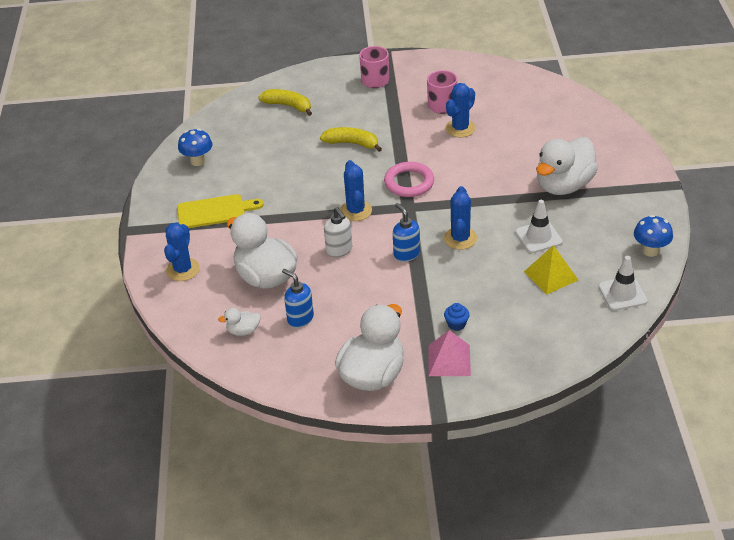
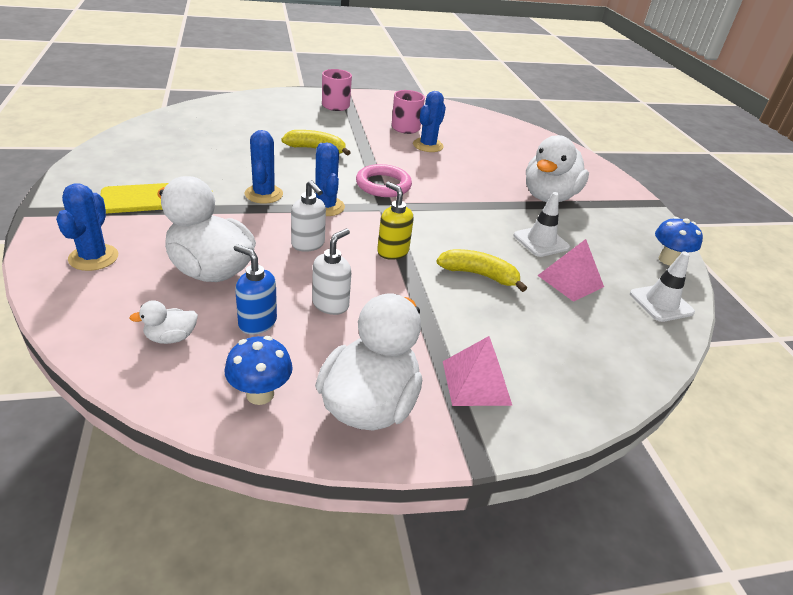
camera: 15 degrees left, 5 degrees down
blue mushroom [178,129,212,166] -> blue mushroom moved to [225,336,293,405]
yellow banana [258,89,312,116] -> yellow banana moved to [436,249,527,292]
blue soap dispenser [393,203,420,262] -> yellow soap dispenser [377,182,414,260]
blue cactus [444,186,477,250] -> blue cactus moved to [245,130,283,204]
blue cupcake [444,303,470,331] -> none
yellow pyramid [524,245,578,295] -> pink pyramid [537,239,604,302]
none -> white soap dispenser [312,228,351,315]

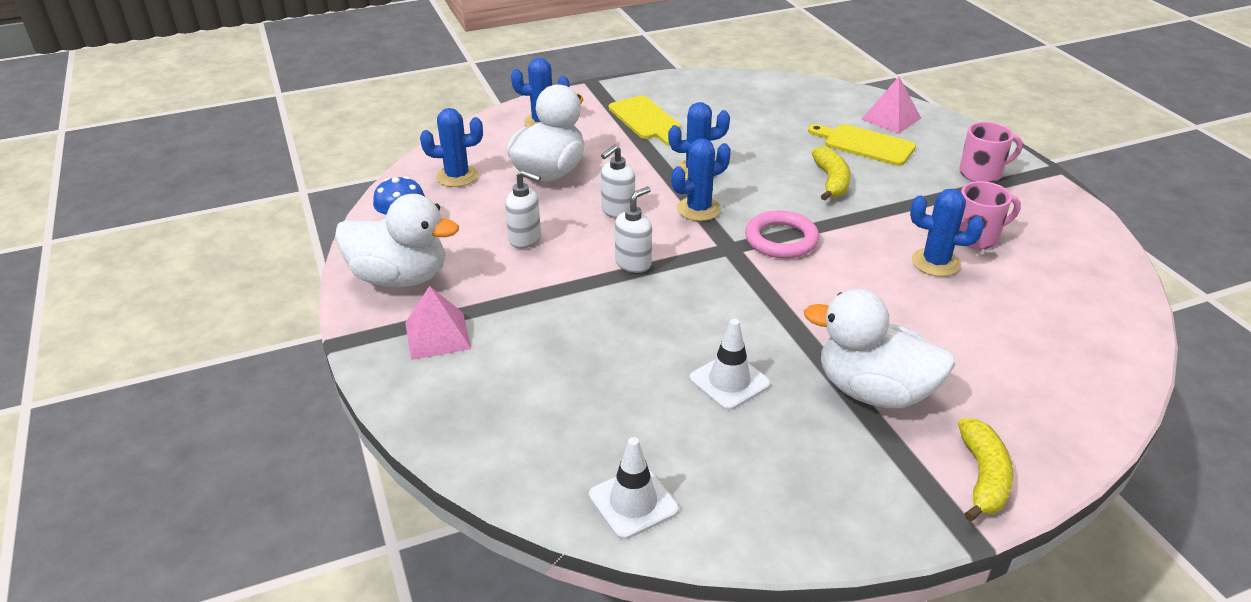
camera: 85 degrees right, 0 degrees up
white duck [130,300,198,344] -> blue cactus [420,108,483,187]
blue soap dispenser [234,244,277,335] -> none
yellow soap dispenser [377,182,414,260] -> white soap dispenser [615,187,652,273]
yellow banana [436,249,527,292] -> yellow banana moved to [958,418,1013,522]
pink pyramid [537,239,604,302] -> pink pyramid moved to [861,77,921,134]
blue mushroom [655,217,703,266] -> none
none -> yellow cutting board [808,124,916,166]

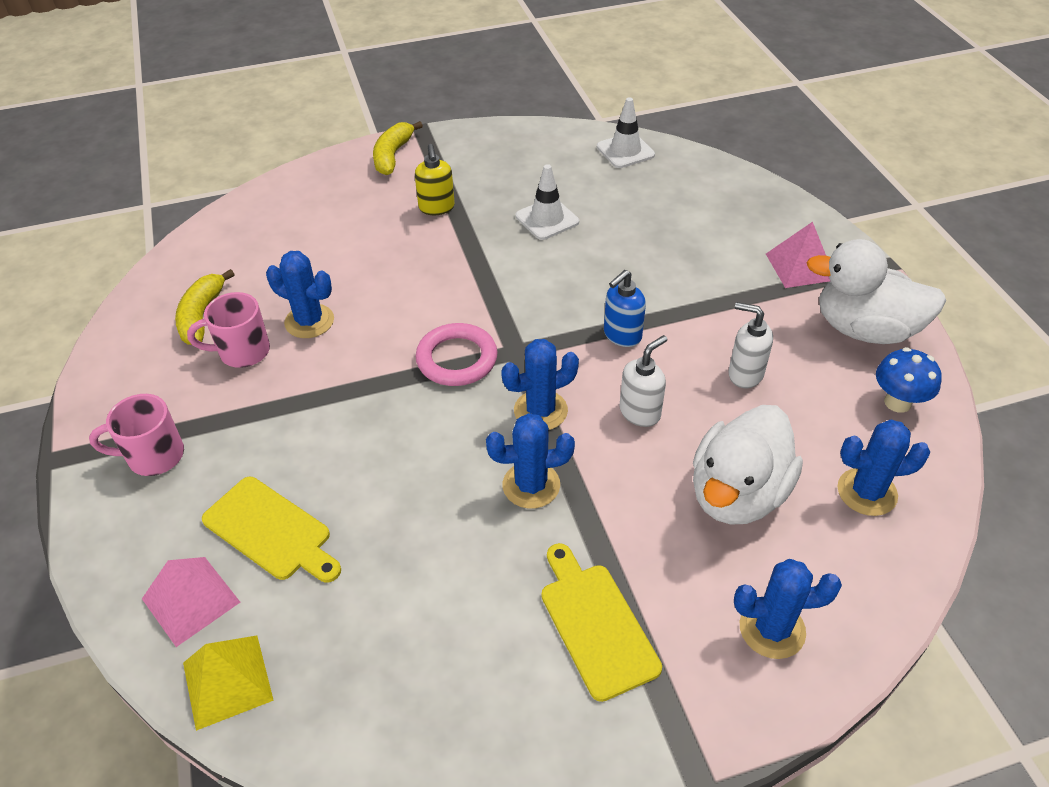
camera: 175 degrees left, 10 degrees up
white soap dispenser [615,187,652,273] -> blue soap dispenser [604,270,646,347]
white duck [804,289,956,408] -> yellow soap dispenser [415,144,455,215]
yellow banana [812,146,850,201] -> yellow banana moved to [175,269,235,345]
none -> yellow pyramid [183,636,274,731]

